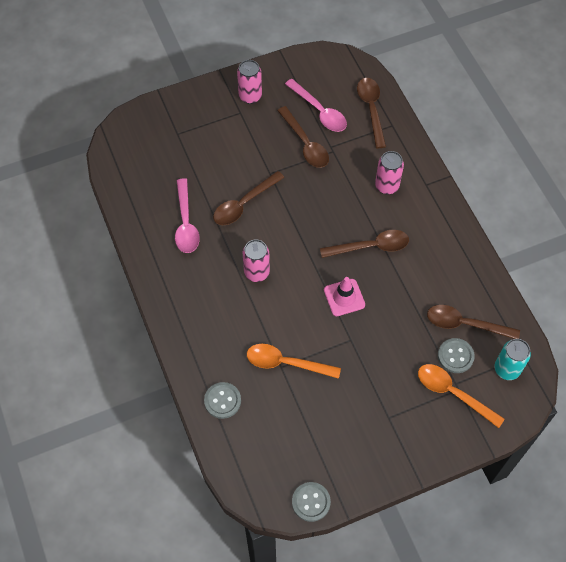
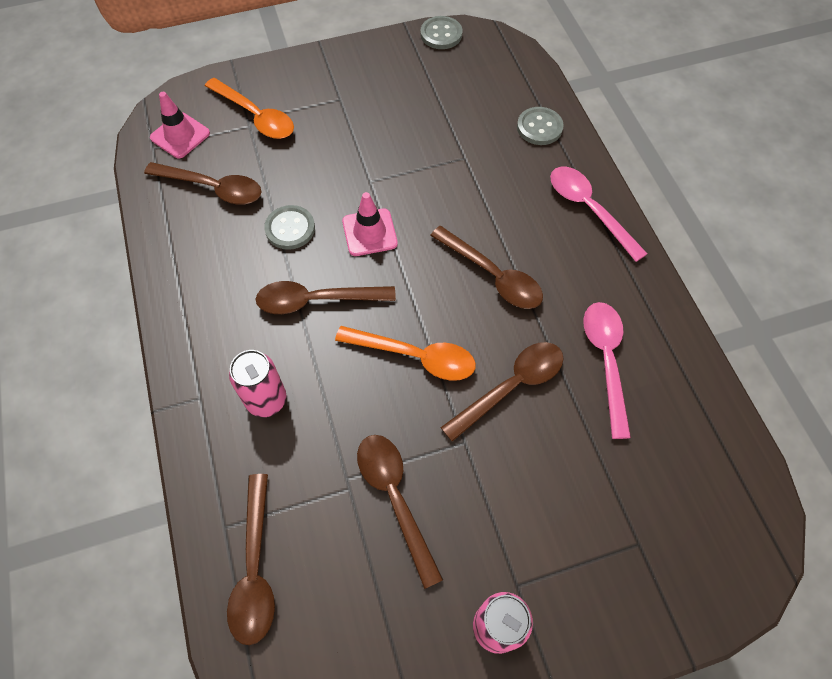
camera: 175 degrees left, 0 degrees up
pink can [243,239,270,282] -> brown spoon [430,226,543,309]
orange spoon [247,344,341,379] -> orange spoon moved to [335,326,476,381]
pink spoon [285,79,347,132] -> pink spoon moved to [550,167,648,262]
grey button [438,338,475,373] -> grey button moved to [264,205,315,250]
turquoise can [495,339,531,380] -> pink traffic cone [150,92,210,158]

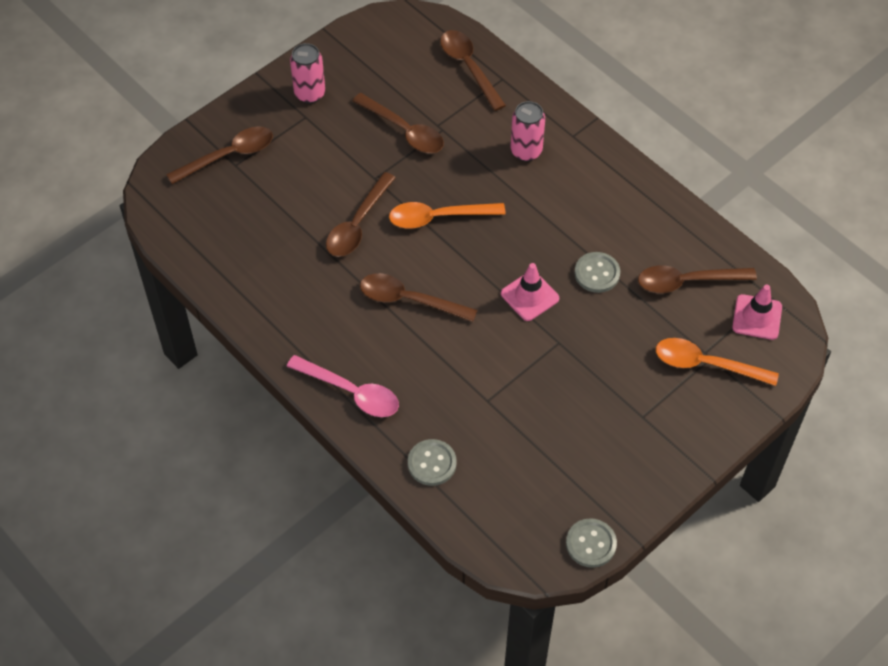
camera: 155 degrees right, 5 degrees down
brown spoon [256,281,396,314] -> brown spoon moved to [166,126,273,184]
pink spoon [583,302,631,439] -> none

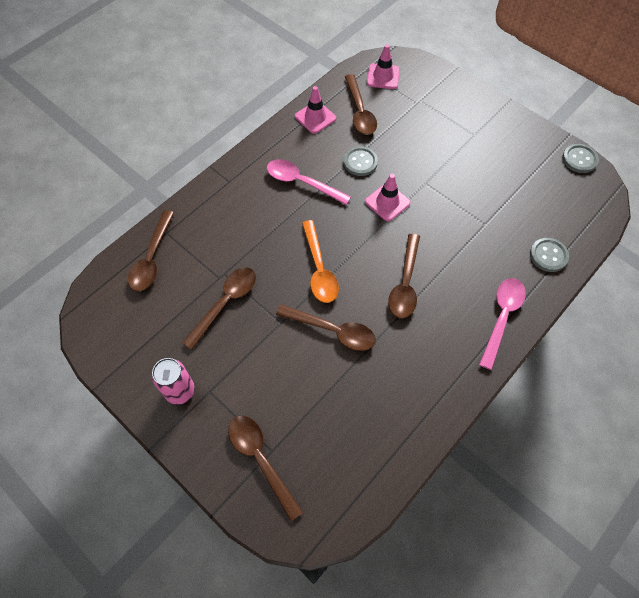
camera: 95 degrees left, 5 degrees up
brown spoon [440,30,506,111] -> brown spoon turned 45 degrees counterclockwise [128,210,174,291]
pink can [510,101,545,162] -> none
orange spoon [656,338,779,386] -> none
none -> pink spoon [267,159,351,205]
none -> pink traffic cone [295,86,336,134]

